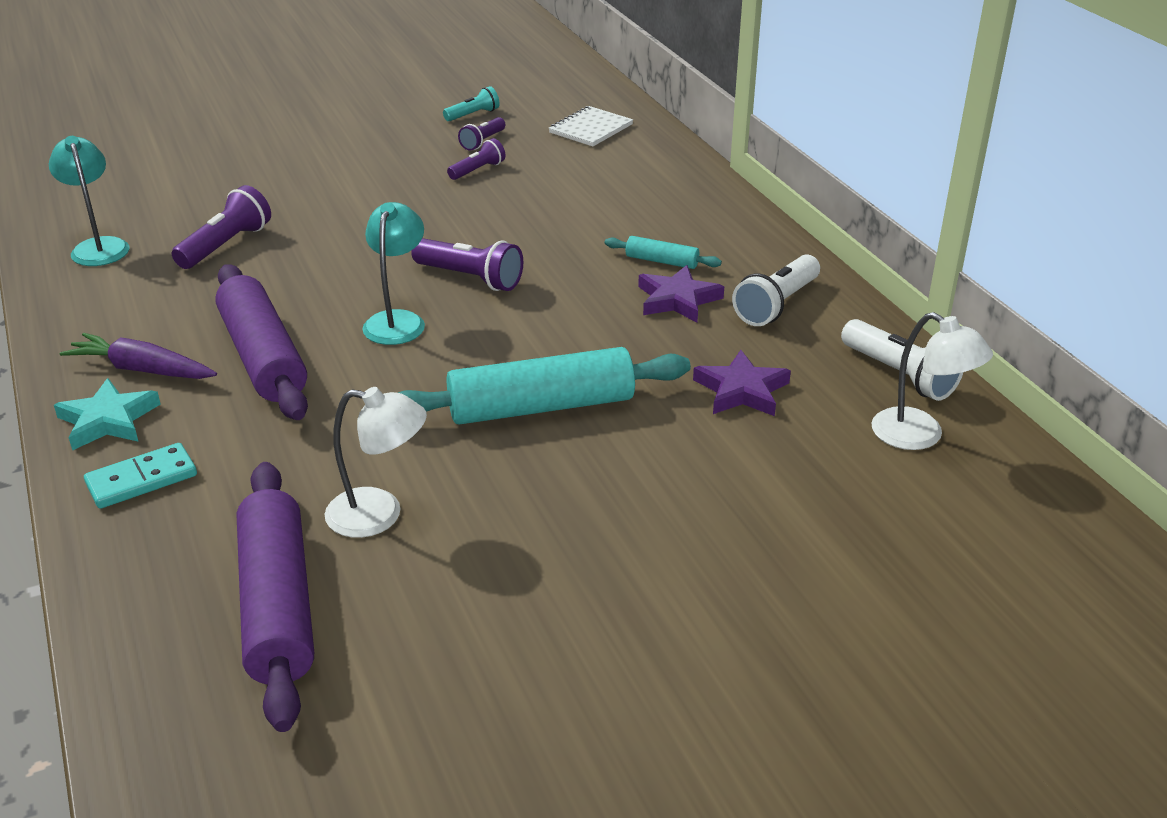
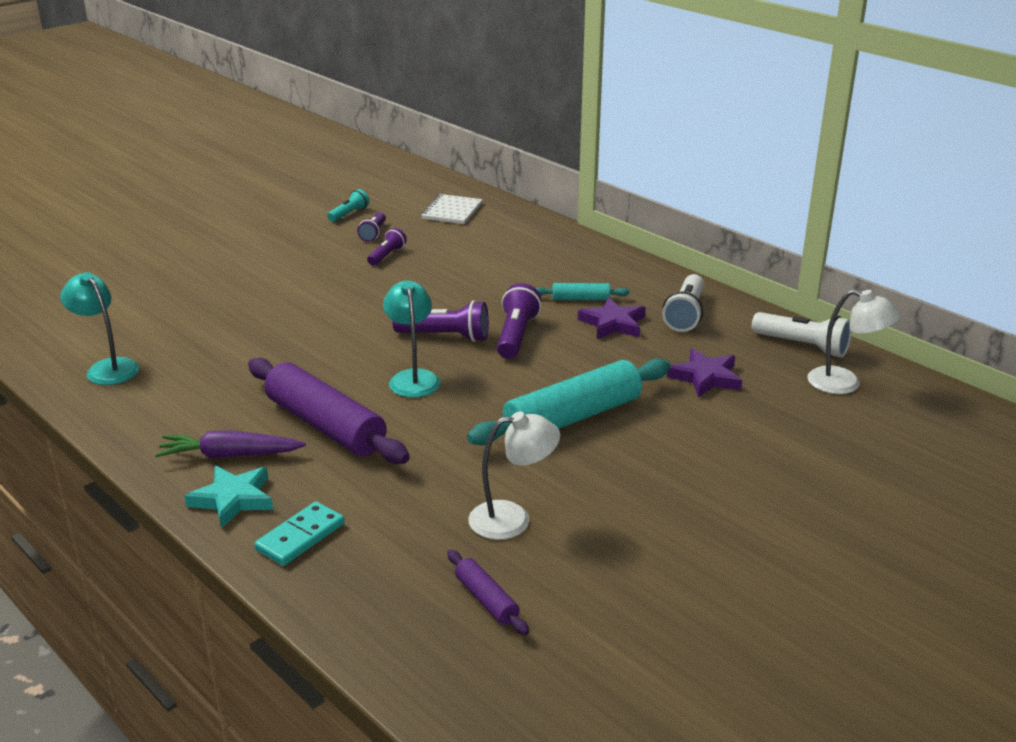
camera: 20 degrees left, 5 degrees down
purple flashlight [172,185,271,269] -> purple flashlight moved to [497,283,541,359]
purple rolling pin [236,462,314,732] -> purple rolling pin [447,550,529,635], size x0.47

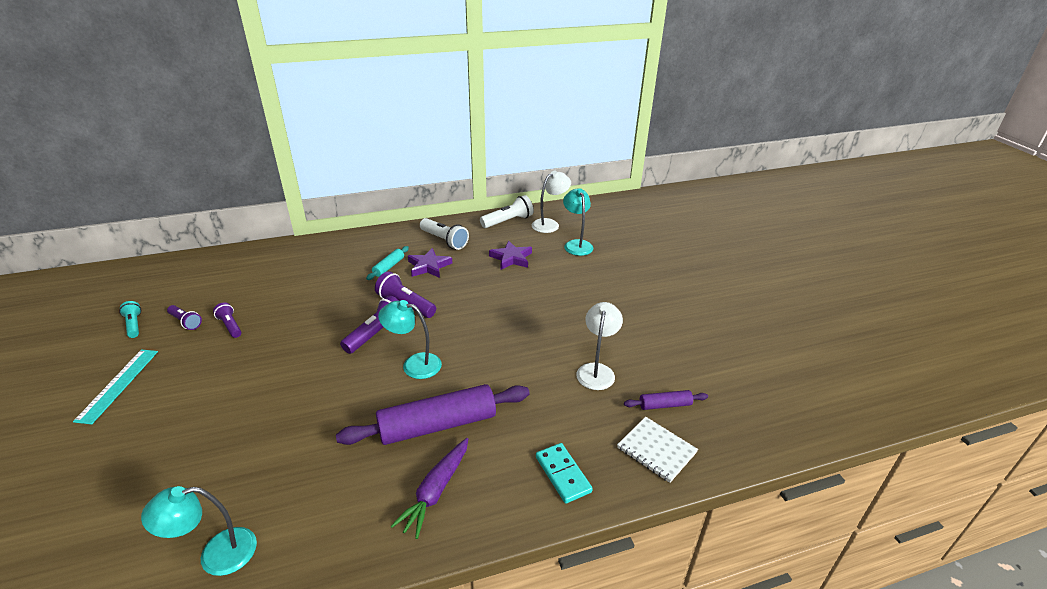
camera: 65 degrees left, 5 degrees up
turquoise star [184,466,273,529] -> none
white notebook [421,194,482,224] -> white notebook moved to [617,417,698,483]
turquoise rolling pin [467,358,671,445] -> none
none -> turquoise ruler [73,349,158,424]
none -> turquoise lamp [563,189,593,256]

